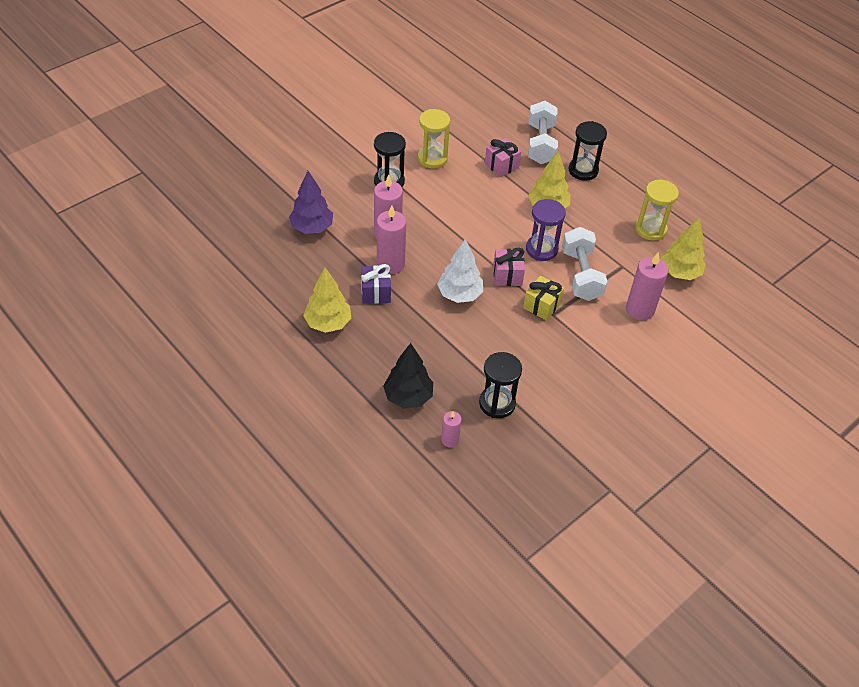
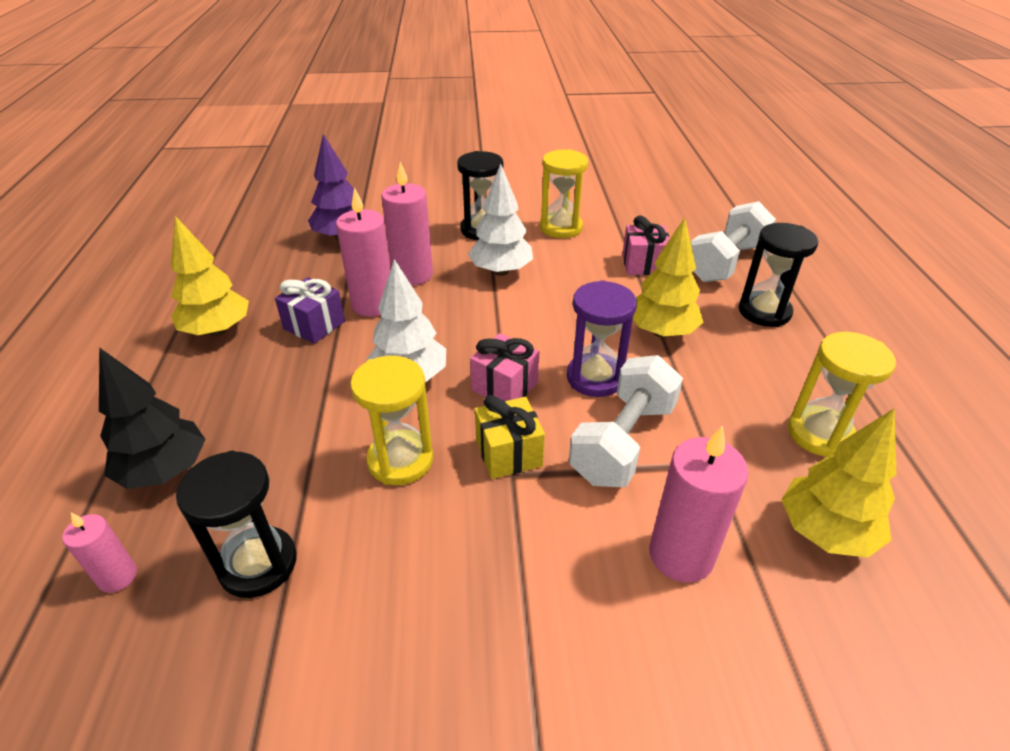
camera: 40 degrees right, 10 degrees down
none -> yellow hourglass [350,356,433,485]
none -> white tree [468,164,533,276]

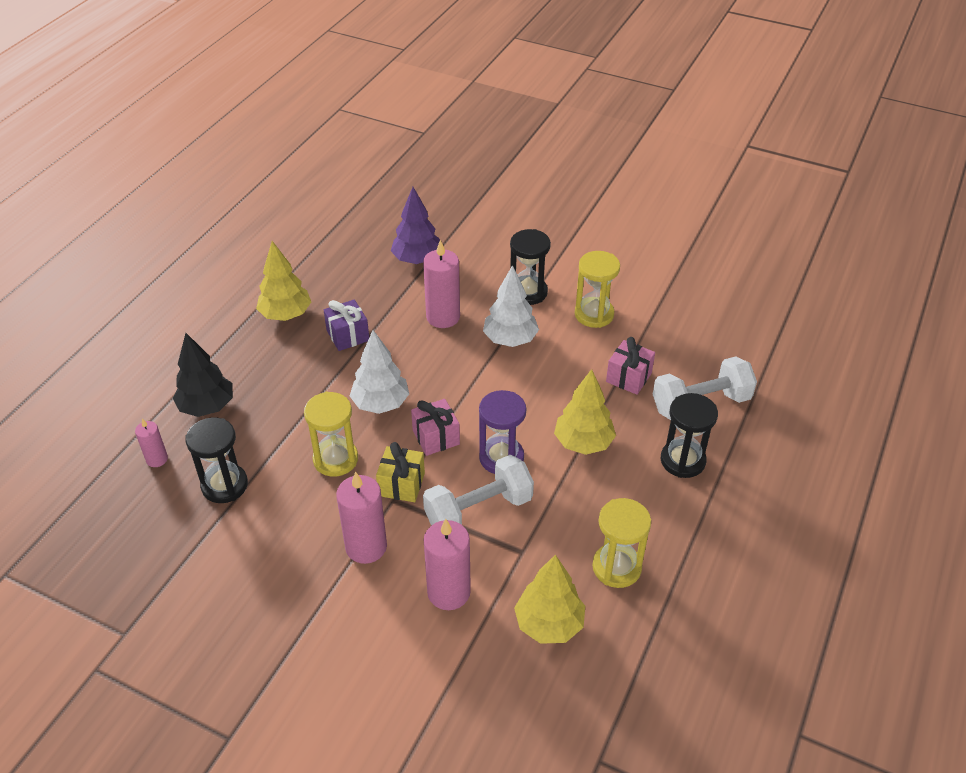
camera: 30 degrees right, 5 degrees up
pink candle [336,187,391,317] -> pink candle moved to [336,471,387,564]

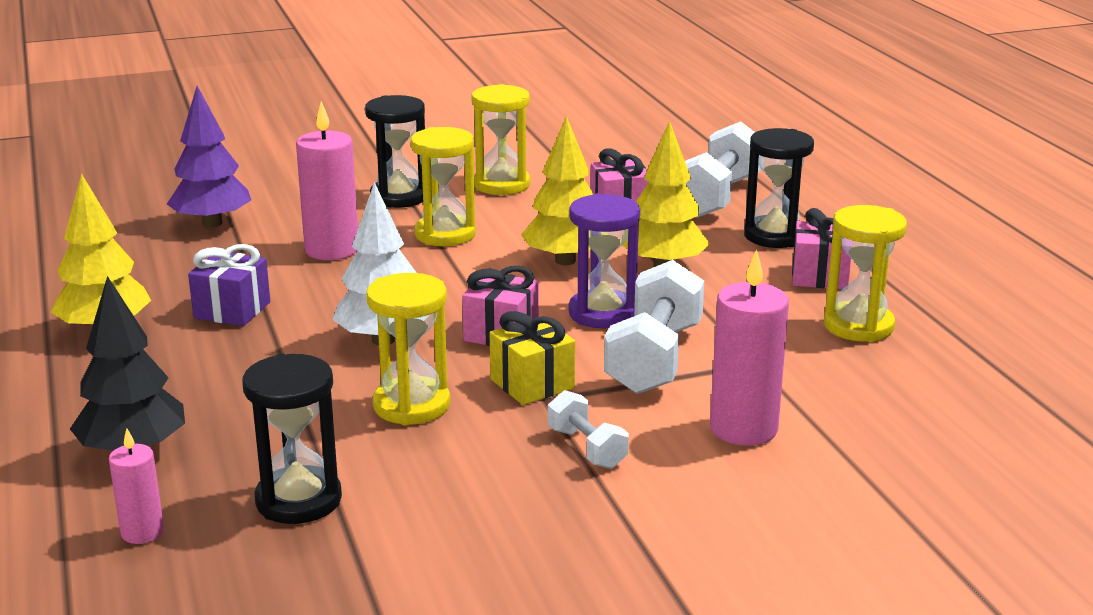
camera: 45 degrees left, 20 degrees down
pink candle [336,471,387,564] -> white dumbbell [548,390,629,469]
white tree [483,265,539,347] -> yellow hourglass [411,127,476,246]
yellow tree [514,554,585,644] -> yellow tree moved to [521,116,593,265]
none -> pink gift [792,208,851,289]

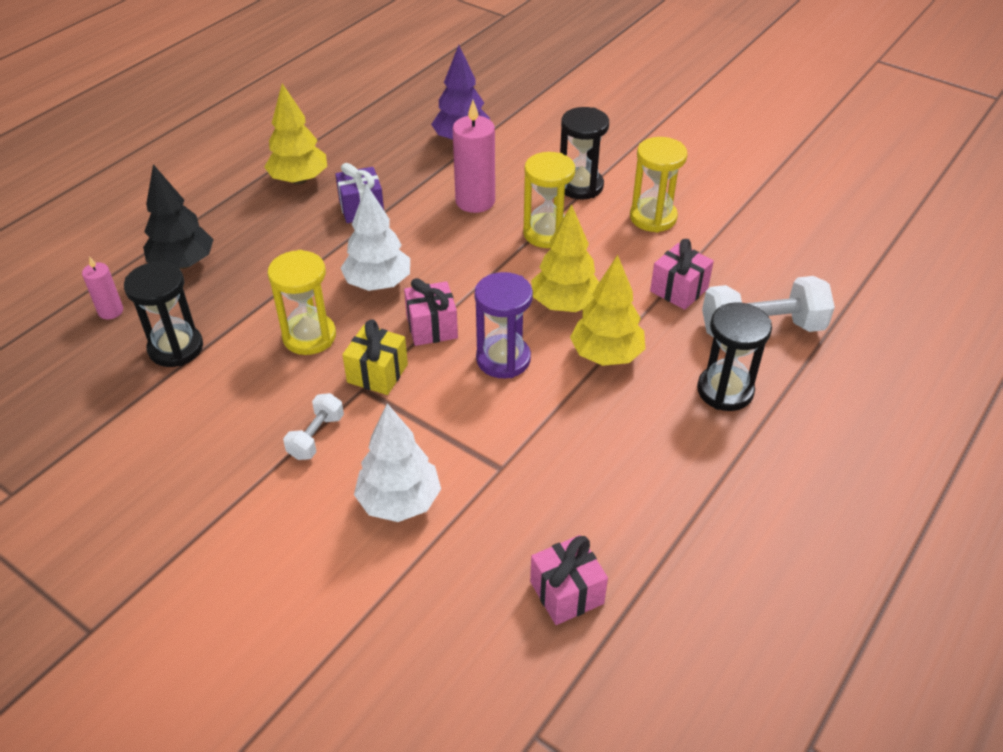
camera: 55 degrees right, 20 degrees up
white dumbbell [604,260,704,394] -> none
pink candle [710,249,789,446] -> white tree [354,403,441,522]
pink gift [792,208,851,289] -> pink gift moved to [530,535,608,625]
yellow hourglass [824,205,907,342] -> none

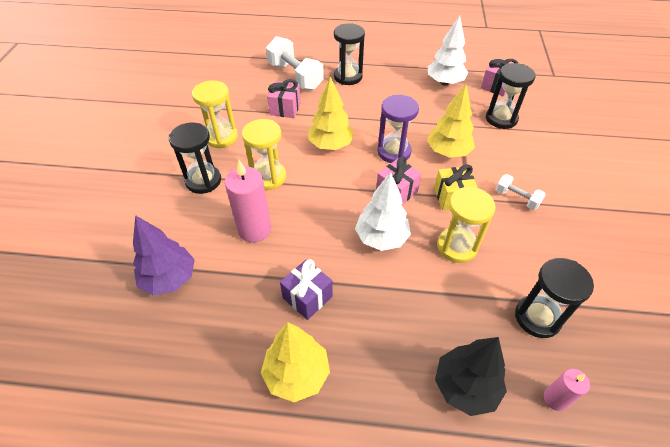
camera: 120 degrees left, 5 degrees up
white dumbbell [283,393,344,460] -> white dumbbell turned 45 degrees clockwise [495,174,546,210]
white tree [354,403,441,522] -> white tree moved to [428,15,468,86]
yellow tree [570,255,645,366] -> yellow tree moved to [427,84,475,158]
none -> black hourglass [486,63,536,129]

